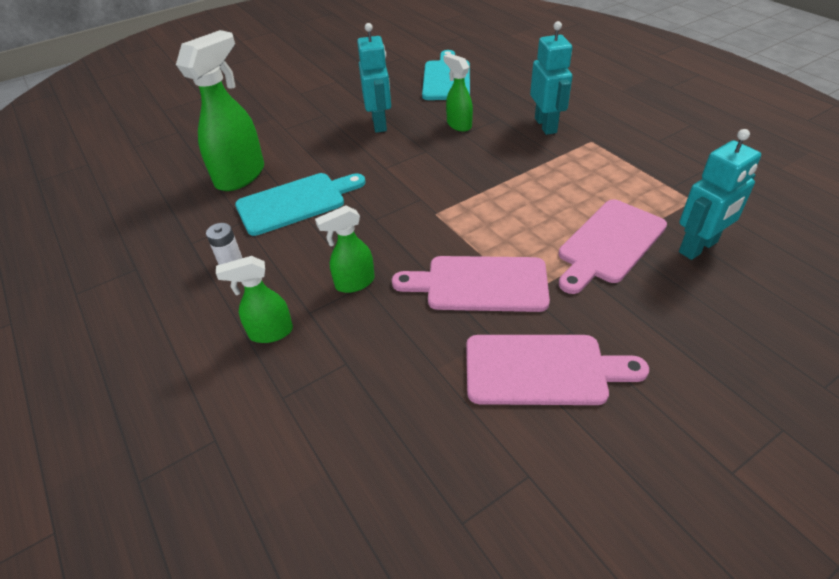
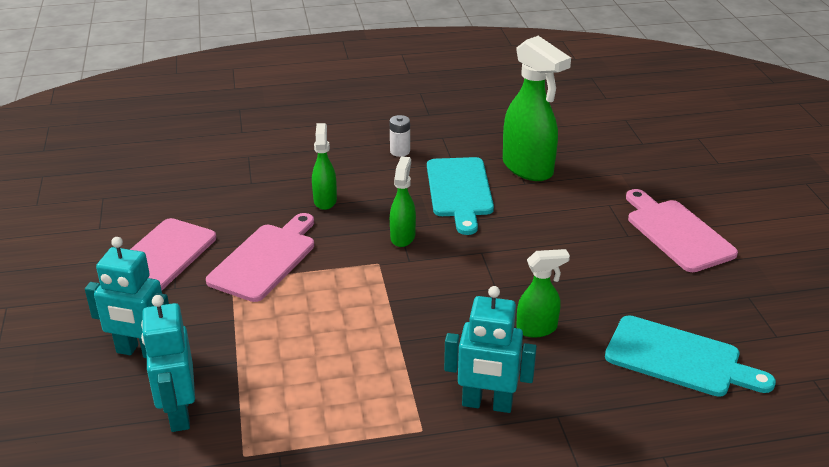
camera: 110 degrees right, 10 degrees down
green spray bottle [216,256,293,343] -> green spray bottle moved to [390,156,416,247]
turquoise robot [357,23,391,133] -> turquoise robot moved to [85,237,169,358]
pink cutting board [558,199,667,294] -> pink cutting board moved to [626,189,738,272]

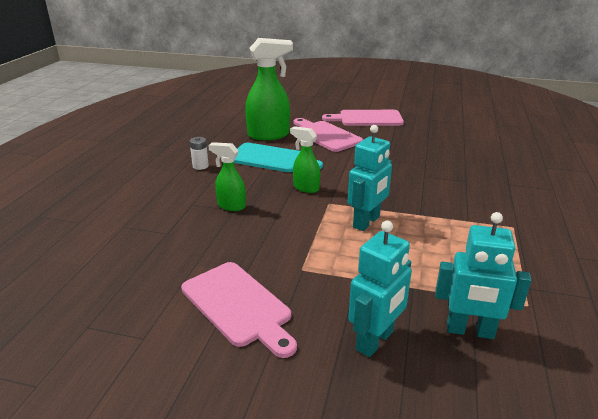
camera: 65 degrees left, 5 degrees down
pink cutting board [206,213,314,302] -> pink cutting board moved to [294,118,363,152]
turquoise robot [444,286,537,413] -> turquoise robot moved to [348,125,392,231]
green spray bottle [516,249,570,338] -> none
turquoise cutting board [605,315,776,397] -> none

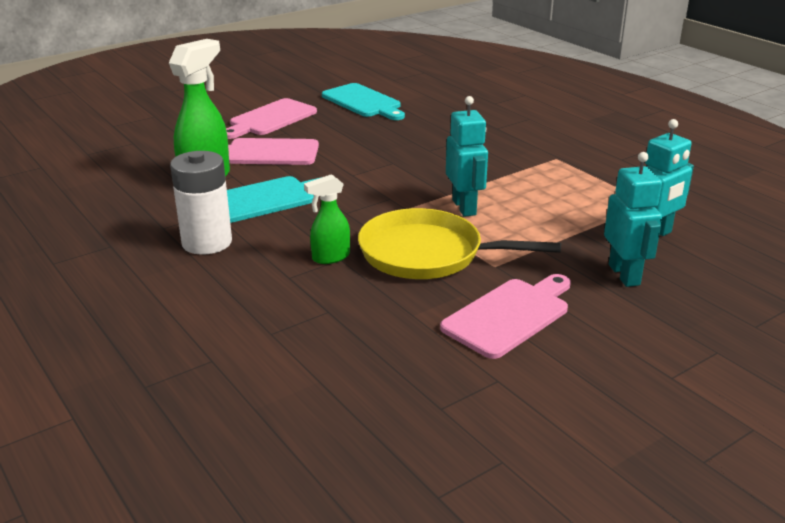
camera: 50 degrees left, 0 degrees up
pink cutting board [181,262,297,358] -> pink cutting board turned 45 degrees counterclockwise [440,274,571,359]
white battery [190,137,209,170] -> white battery [170,151,232,255], size x2.13
green spray bottle [290,126,320,193] -> none
none -> turquoise cutting board [322,83,405,120]
none -> yellow pan [358,208,561,279]

